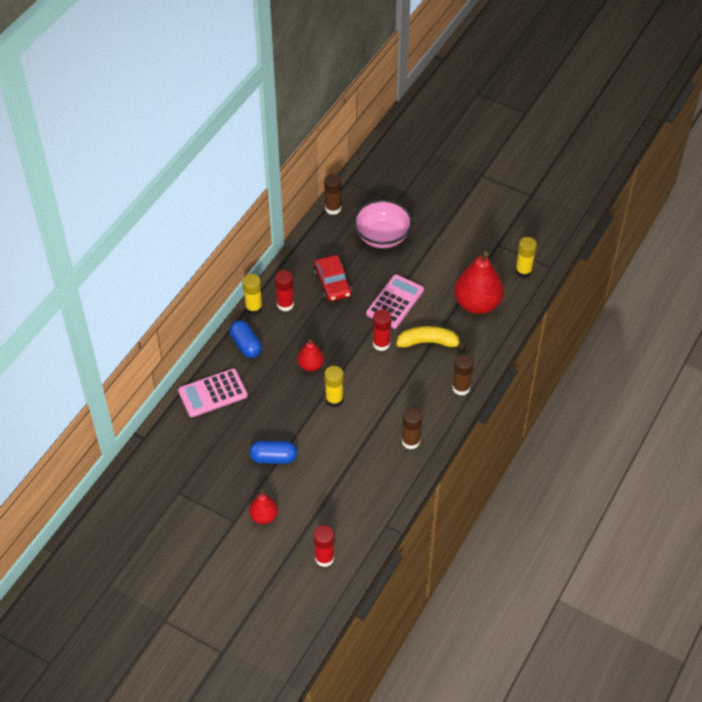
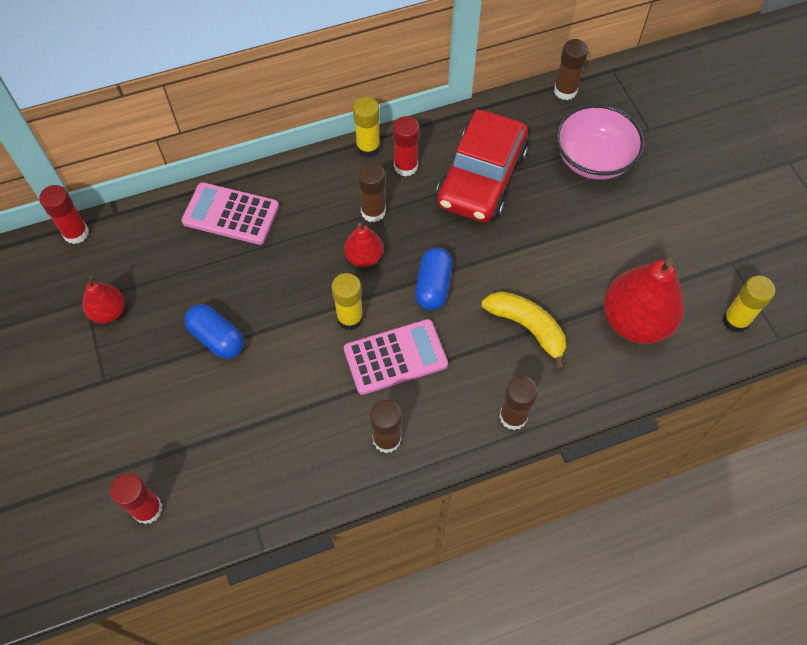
camera: 40 degrees right, 10 degrees up
blue capsule [229,320,262,358] -> blue capsule moved to [415,247,452,310]
red pear [249,489,278,524] -> red pear moved to [83,276,125,324]
red car [314,255,352,301] -> red car [436,109,529,222], size x1.59
pink calculator [366,274,424,329] -> pink calculator moved to [344,319,448,395]
red glue stick [373,310,392,351] -> red glue stick moved to [39,185,89,244]
none -> brown glue stick [358,163,386,222]

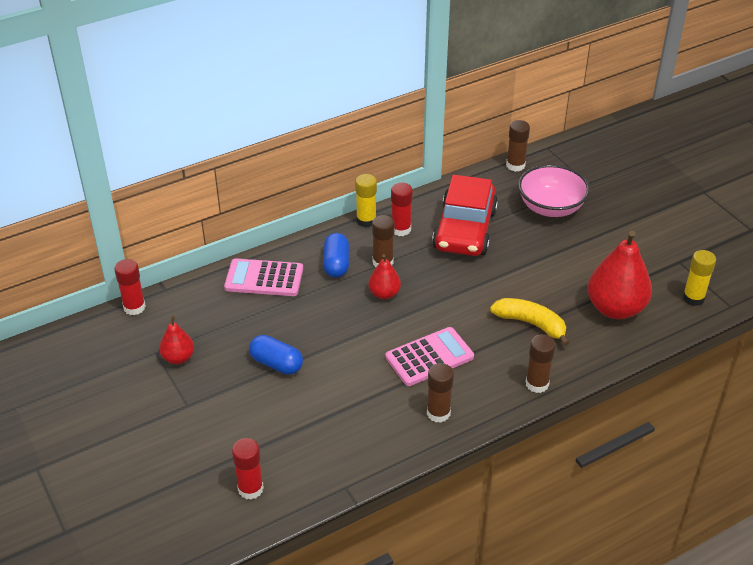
camera: 10 degrees left, 20 degrees down
yellow glue stick [331,273,363,330] -> none
blue capsule [415,247,452,310] -> blue capsule moved to [323,233,349,278]

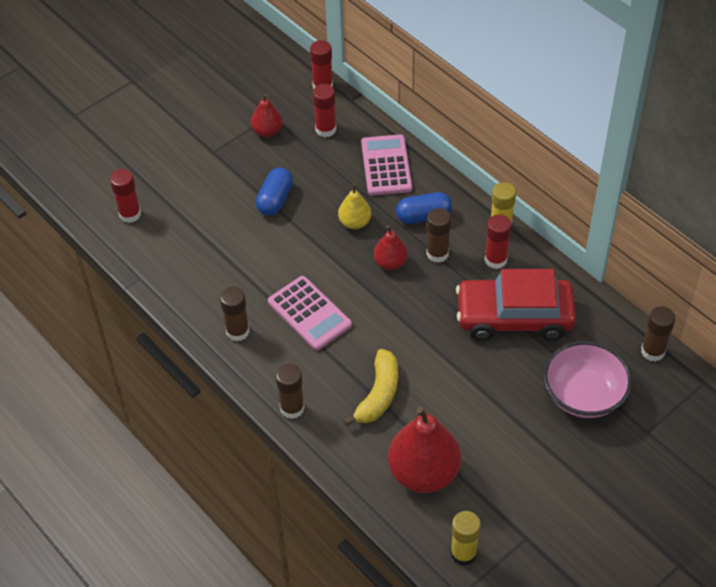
camera: 80 degrees right, 10 degrees up
none -> red glue stick [313,84,336,137]
none -> yellow pear [338,183,371,229]

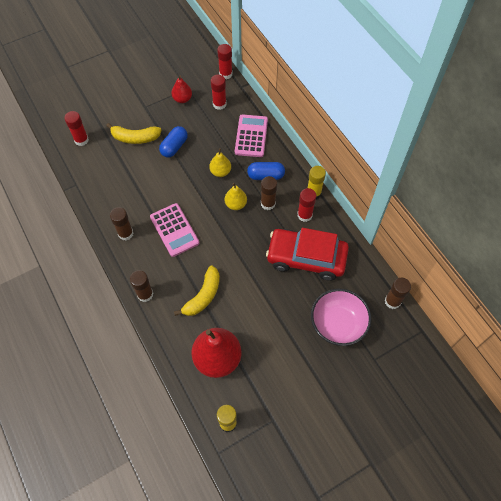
camera: 10 degrees right, 10 degrees up
red pear [374,226,408,270] -> yellow pear [225,183,247,210]
none -> yellow banana [106,123,162,144]

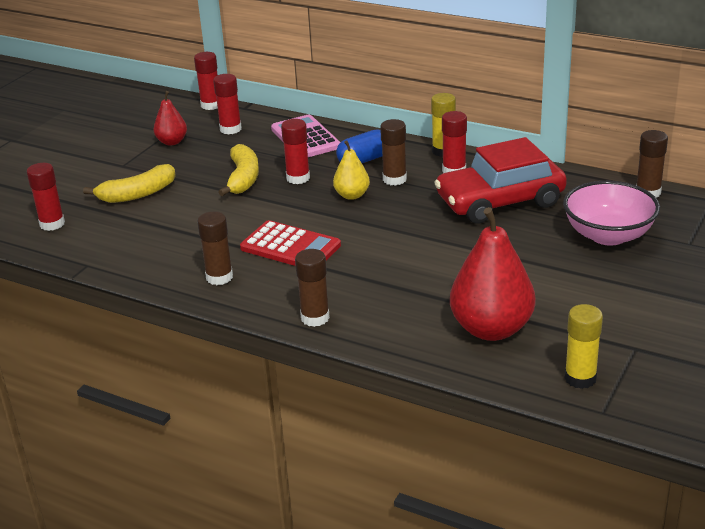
camera: 30 degrees left, 30 degrees down
pink calculator [150,203,199,257] -> red calculator [240,220,341,266]
blue capsule [159,126,188,157] -> none
yellow banana [174,266,220,316] -> yellow banana moved to [218,144,259,197]
yellow pear [209,148,231,177] -> red glue stick [281,119,310,184]

